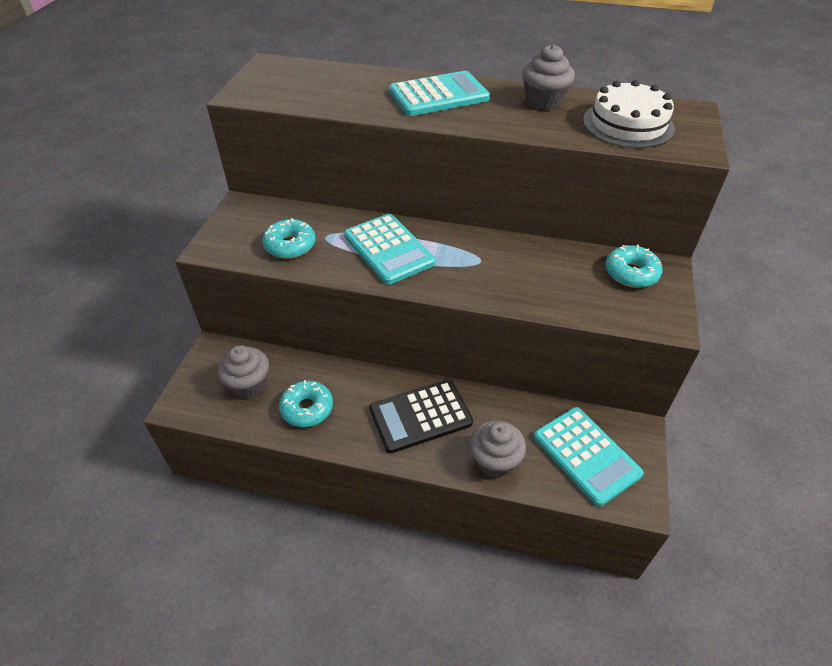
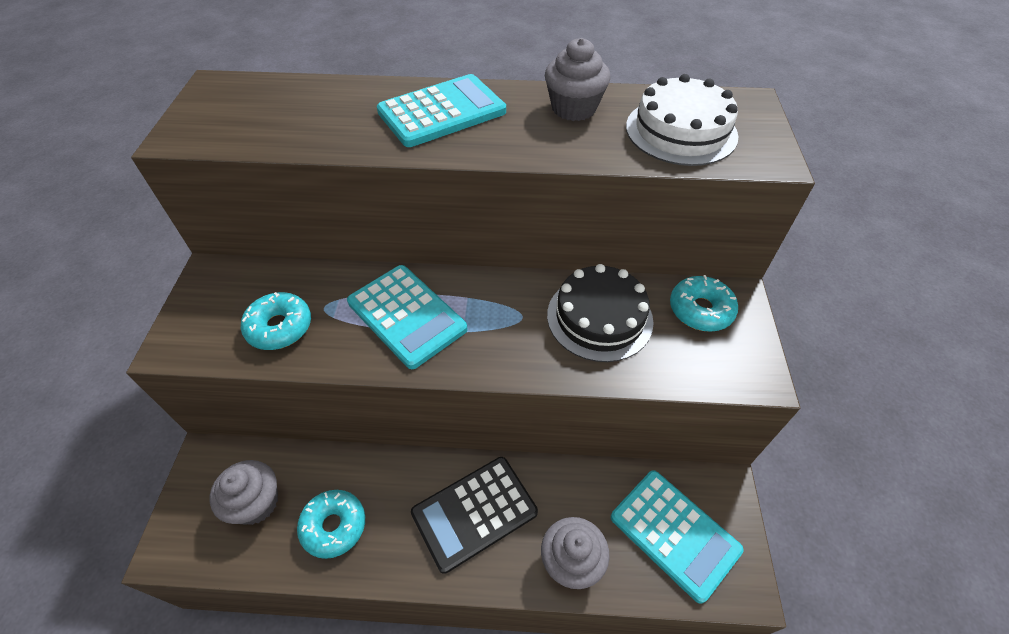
camera: 10 degrees left, 5 degrees up
none -> black cake [547,264,654,362]

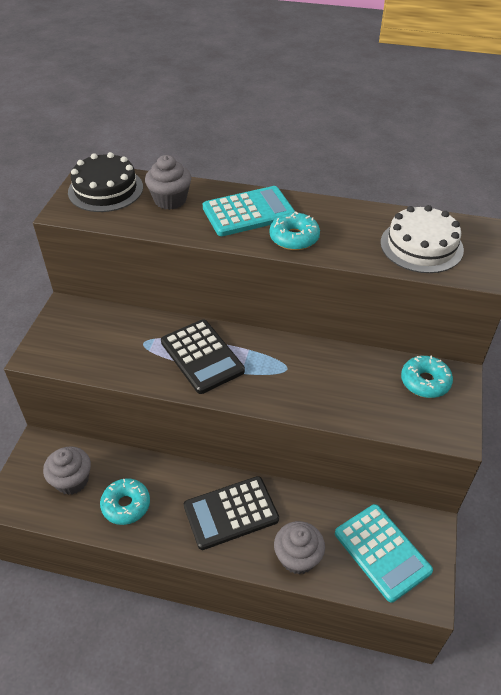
camera: 10 degrees right, 5 degrees down
turquoise donut [241,292,311,350] -> turquoise donut moved to [269,212,320,250]
turquoise calculator [347,265,468,369] -> black calculator [161,319,245,394]
grey cupcake [545,38,610,121] -> grey cupcake moved to [145,155,191,210]
black cake [547,264,654,362] -> black cake moved to [68,152,143,212]

